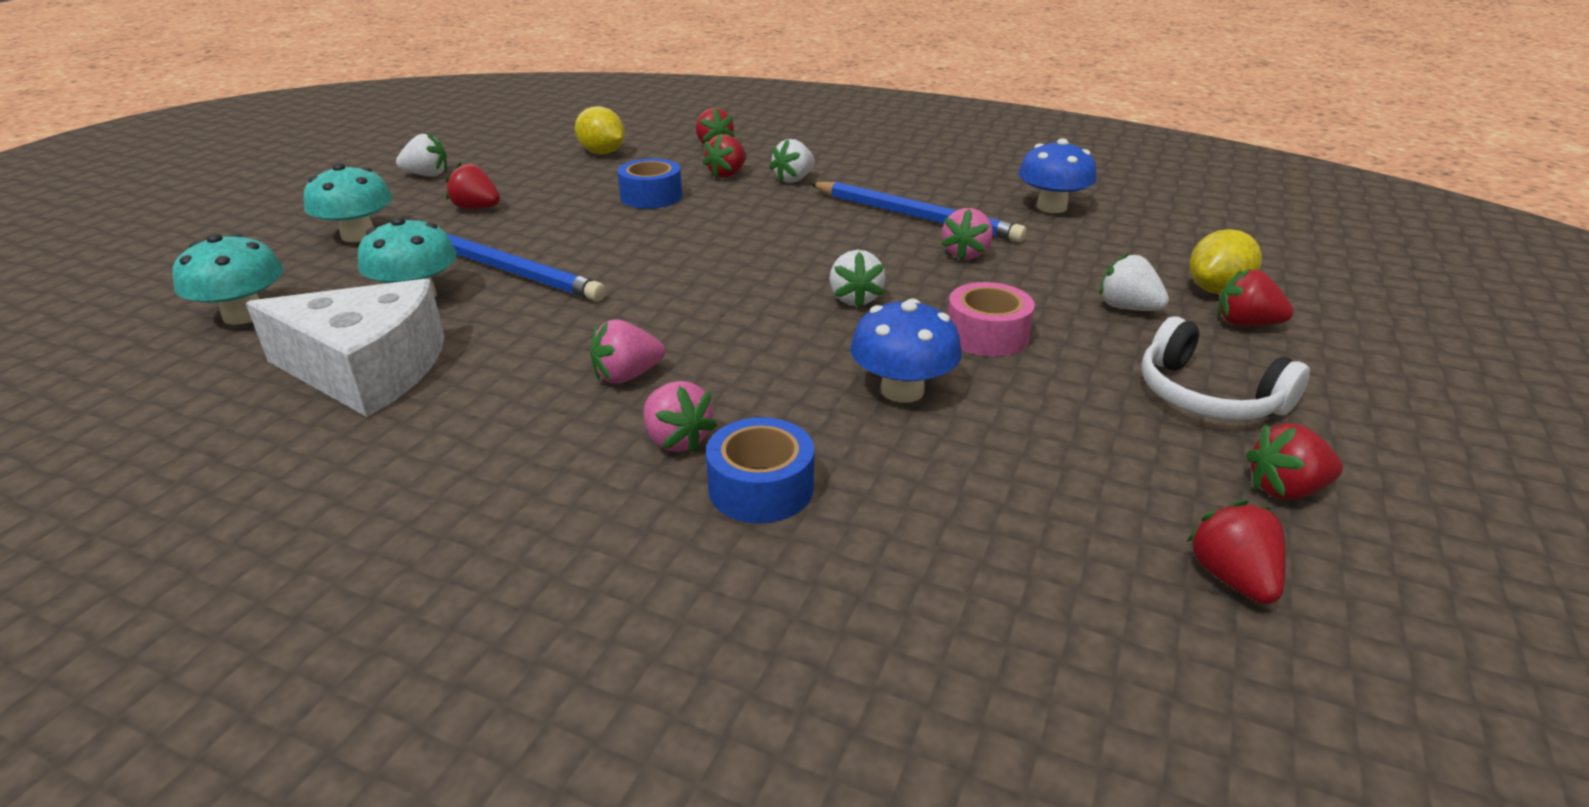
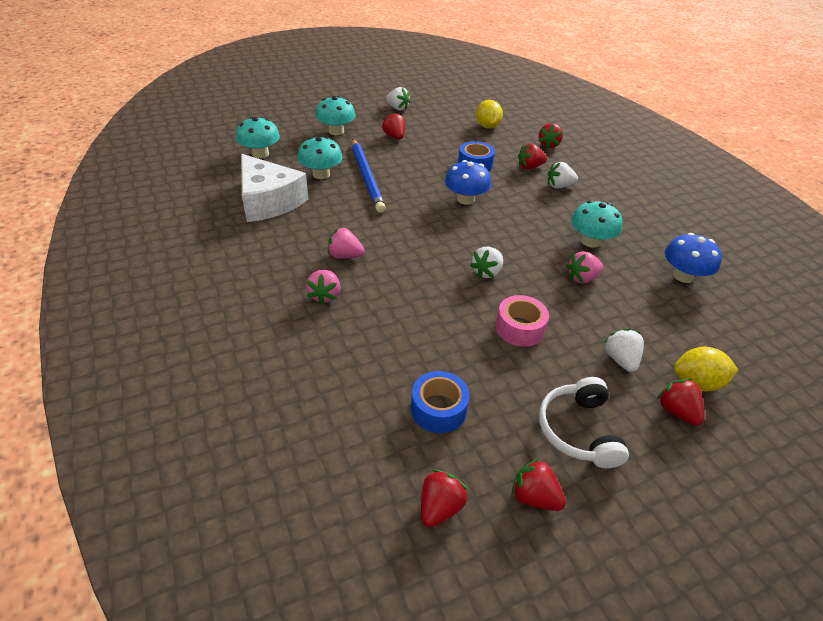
camera: 40 degrees right, 10 degrees up
blue tape [706,417,814,523] -> blue tape moved to [411,371,470,433]
blue pencil [810,182,1026,242] -> turquoise mushroom [571,200,622,248]
blue mushroom [850,298,962,403] -> blue mushroom moved to [445,160,491,205]

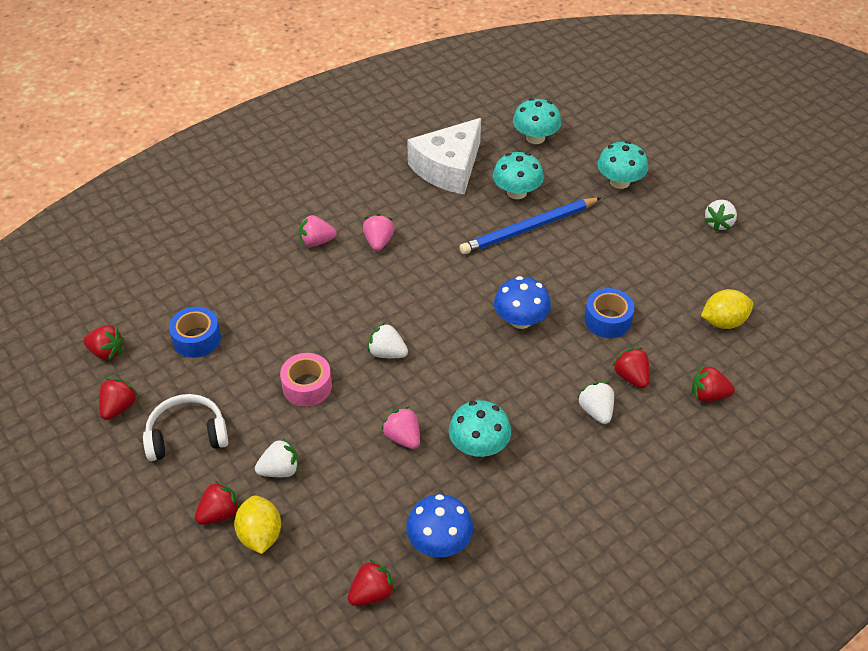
camera: 80 degrees right, 5 degrees up
red strawberry [382,112,405,140] -> red strawberry moved to [348,559,395,606]

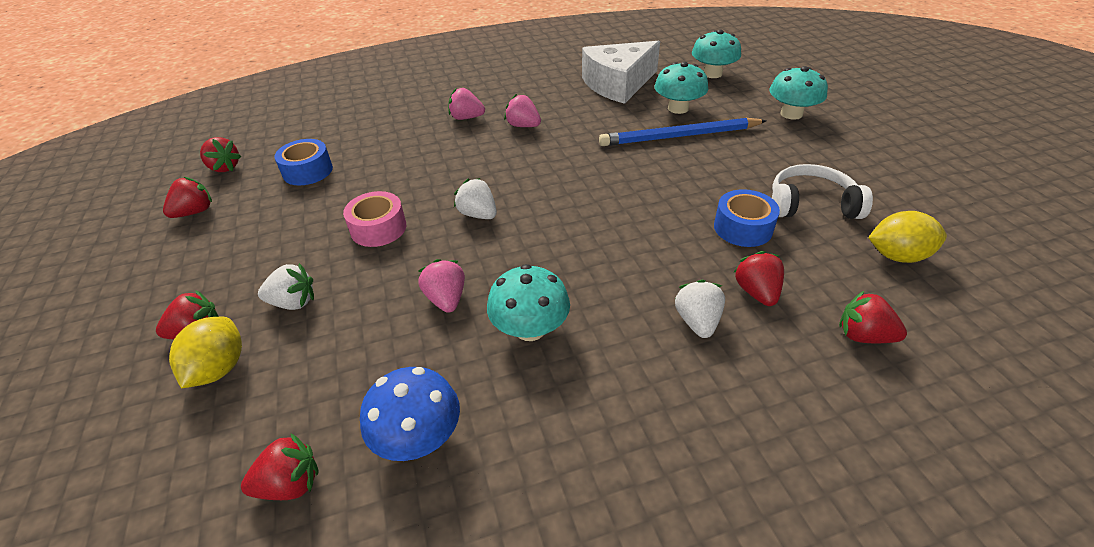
camera: 20 degrees right, 5 degrees down
white headphones [143,394,228,461] -> white headphones moved to [772,164,873,219]
pink strawberry [363,214,394,251] -> pink strawberry turned 75 degrees counterclockwise [504,94,541,127]
blue mushroom [494,276,551,329] -> none
white strawberry [704,200,737,231] -> none

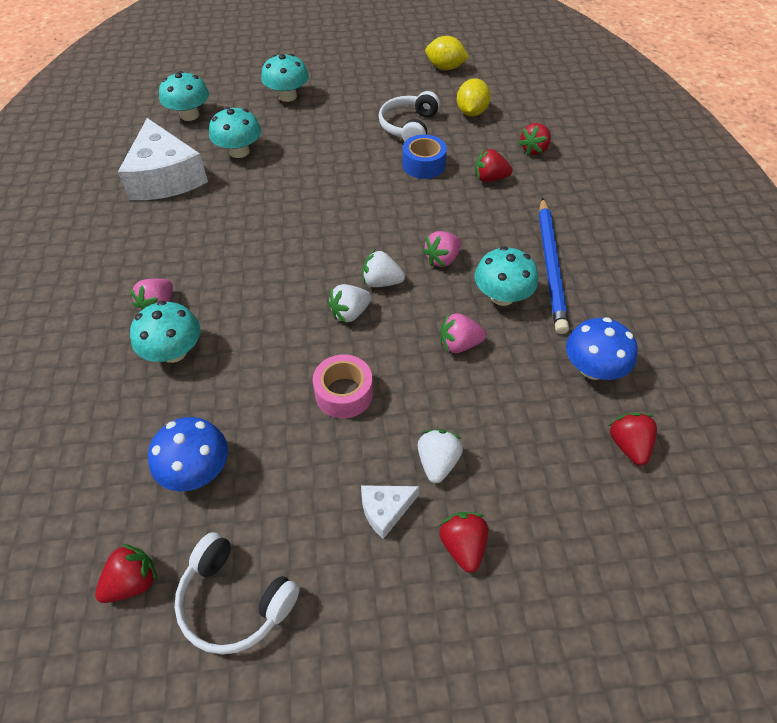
camera: 80 degrees left, 10 degrees up
red strawberry [163,177,212,218] -> white headphones [175,532,300,655]
yellow lemon [169,317,242,388] -> yellow lemon moved to [425,36,469,70]
blue tape [274,139,333,185] -> blue mushroom [148,417,228,492]
pink strawberry [504,94,541,127] -> pink strawberry moved to [422,231,461,267]
blue pencil [599,117,767,146] -> blue pencil moved to [539,198,569,334]
white strawberry [675,279,725,338] -> white strawberry moved to [362,250,405,287]
none -> turquoise mushroom [130,301,201,363]
none -> white cheese [361,485,419,539]

